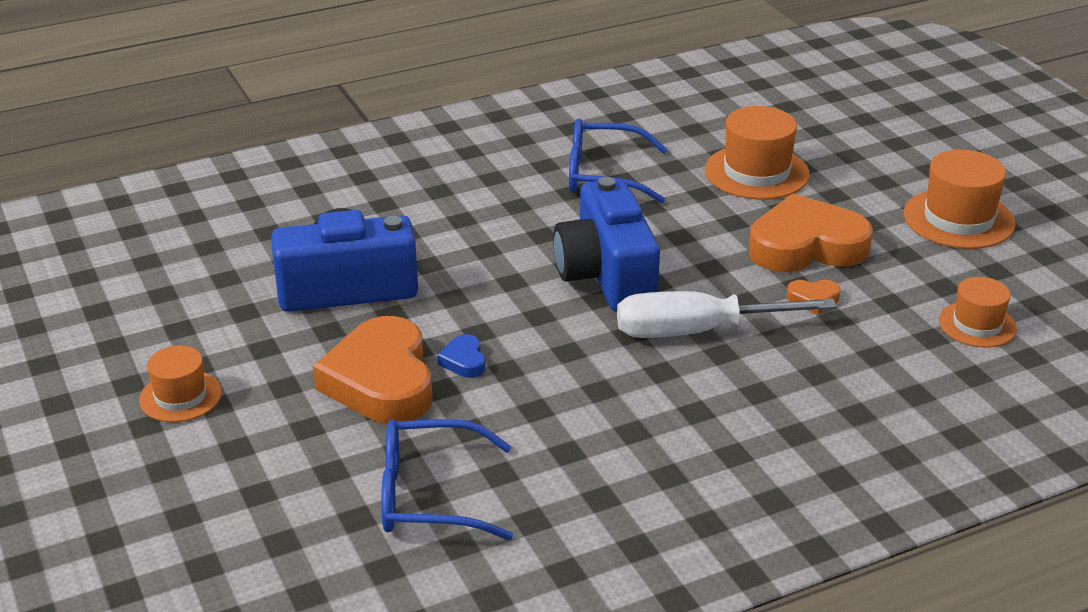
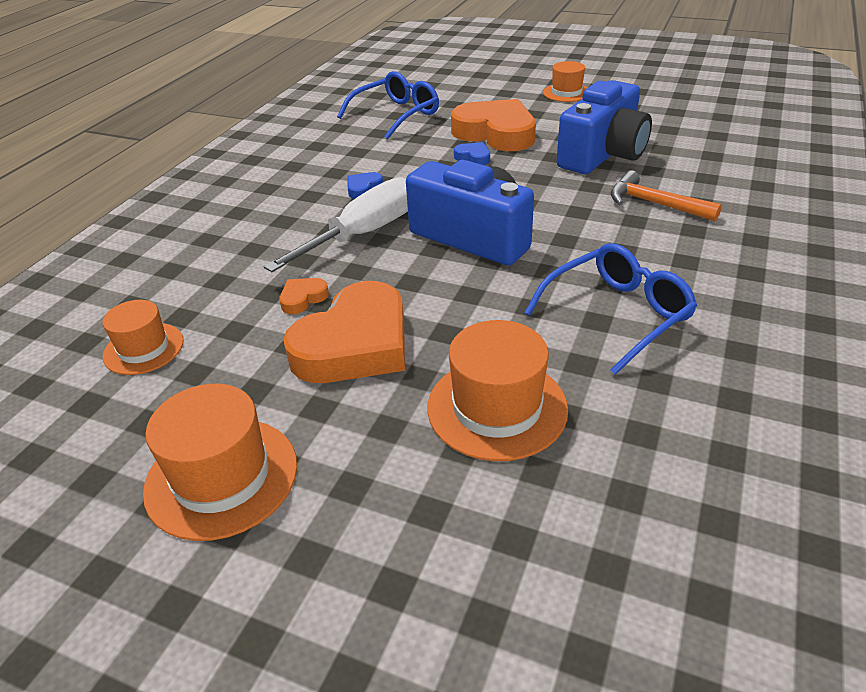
camera: 140 degrees right, 5 degrees up
none -> blue heart [348,172,383,199]
none -> orange hammer [611,170,722,221]

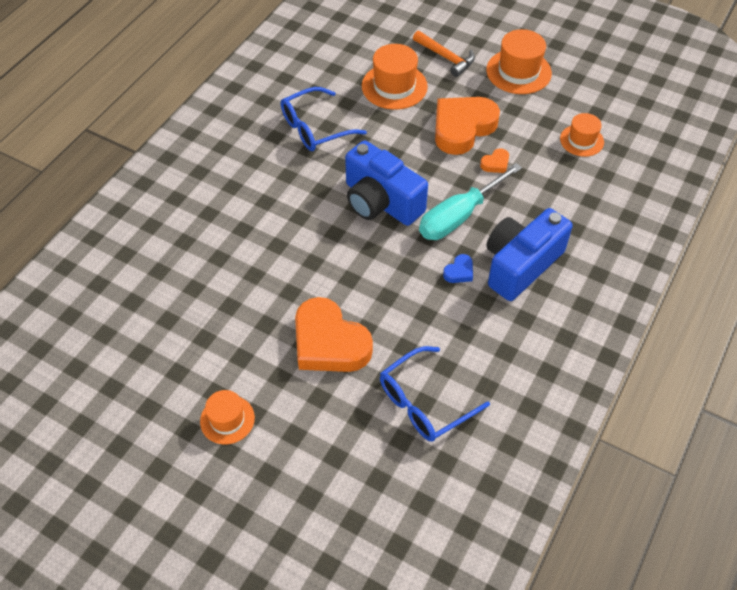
camera: 175 degrees left, 15 degrees up
white screwdriver [264,177,408,272] -> turquoise screwdriver [419,163,522,240]
blue heart [454,142,490,165] -> none
blue camera [557,80,652,174] -> blue camera moved to [486,208,573,301]
orange hammer [611,170,722,221] -> orange hammer moved to [413,31,475,77]

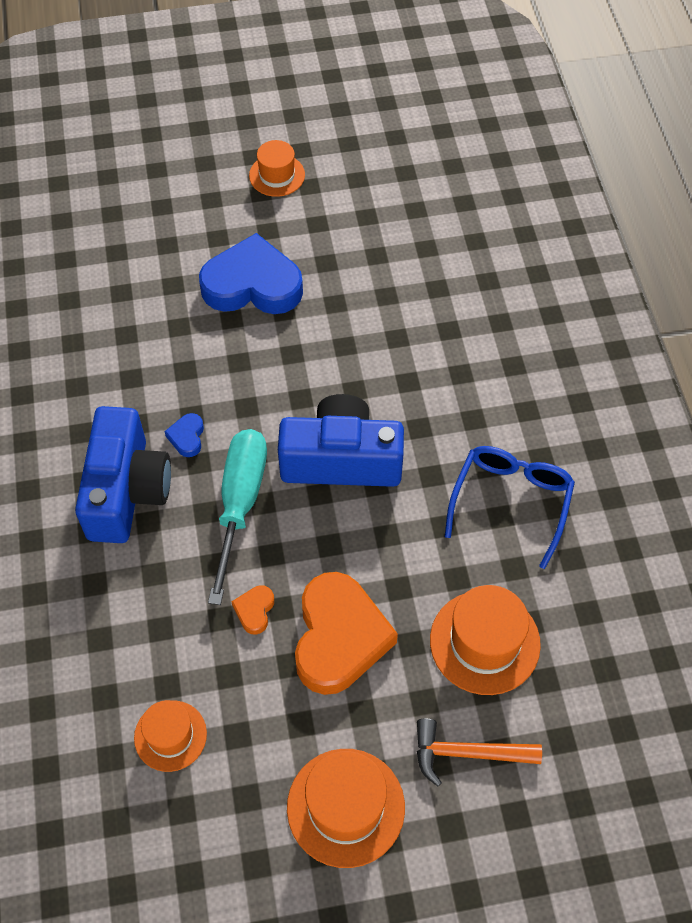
camera: 140 degrees right, 5 degrees up
orange heart [295,297,373,372] -> blue heart [199,233,303,314]
blue glasses [380,346,490,441] -> none

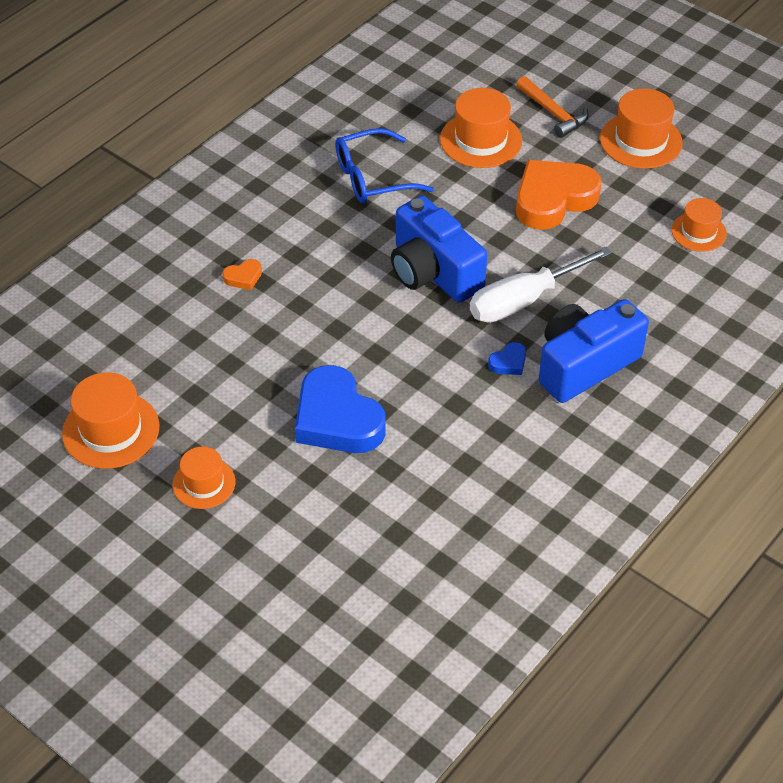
camera: 130 degrees left, 10 degrees down
turquoise screwdriver [208,429,267,605] -> white screwdriver [470,246,612,323]
orange heart [232,585,274,634] -> orange heart moved to [222,259,262,290]
none -> orange hat [62,372,160,469]

